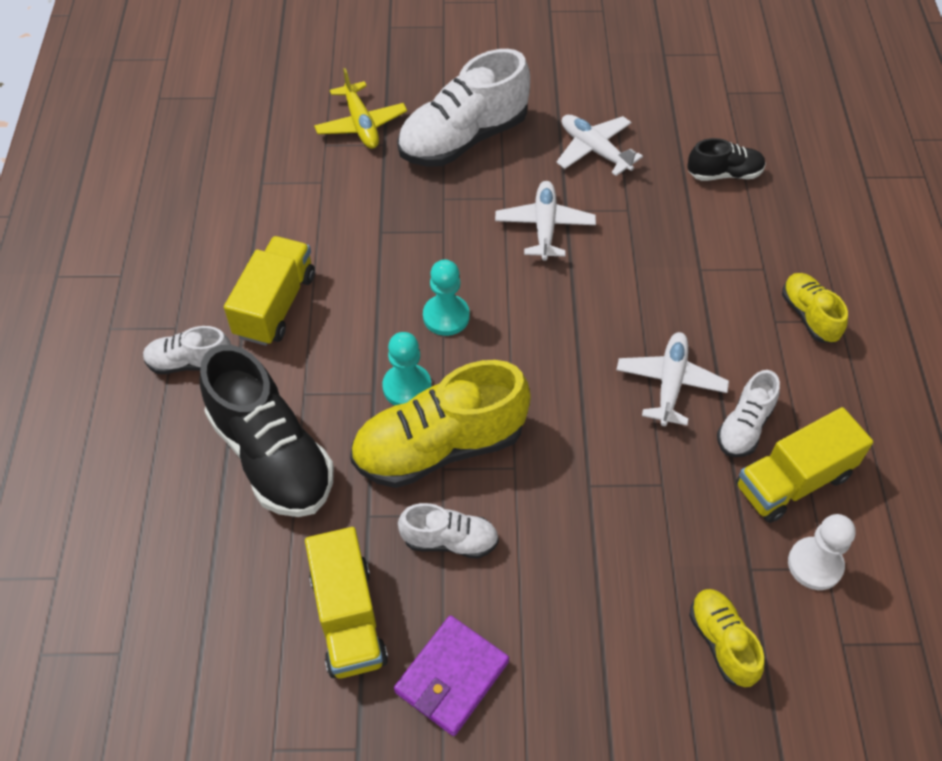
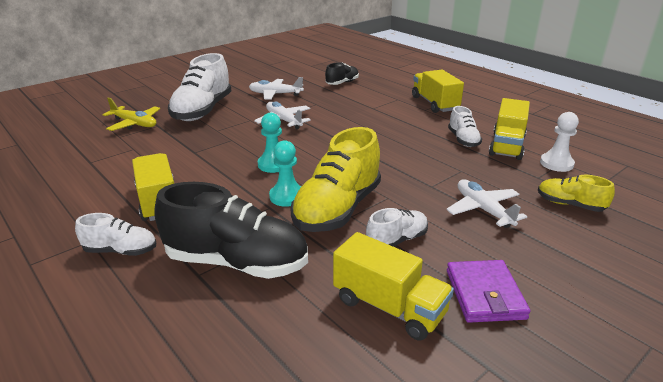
camera: 40 degrees left, 25 degrees down
white shoe [143,326,231,374] -> white shoe turned 135 degrees counterclockwise [75,213,156,256]
white plane [616,332,729,426] -> white plane moved to [446,180,527,228]
yellow shoe [782,273,848,343] -> yellow truck [412,70,464,113]

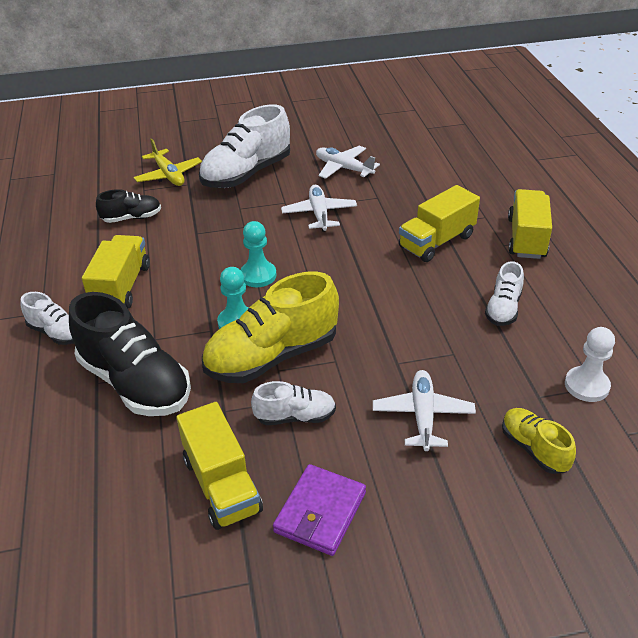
camera: 30 degrees right, 10 degrees up
black shoe [325,62,359,85] -> black shoe moved to [96,189,161,223]
yellow truck [489,98,530,160] -> yellow truck moved to [399,185,480,262]

